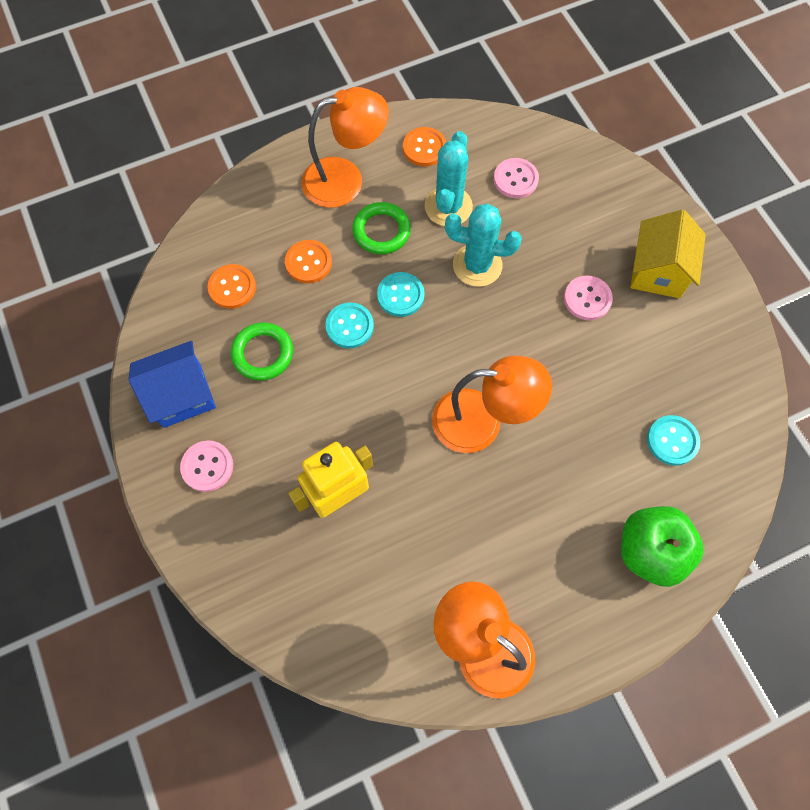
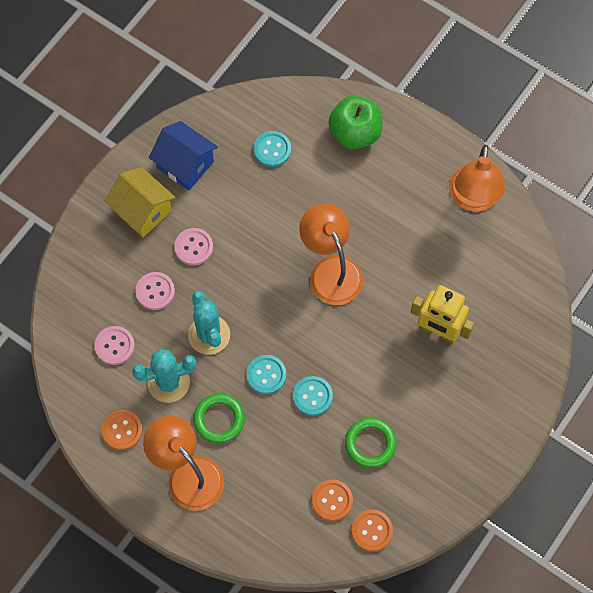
camera: 120 degrees left, 0 degrees up
blue house [128,341,216,428] -> blue house moved to [149,121,218,190]
pink button [180,441,233,492] -> pink button moved to [136,272,175,310]
orange button [285,240,332,283] -> orange button moved to [351,510,393,552]
yellow house [630,209,706,298] -> yellow house turned 60 degrees clockwise [105,167,175,237]

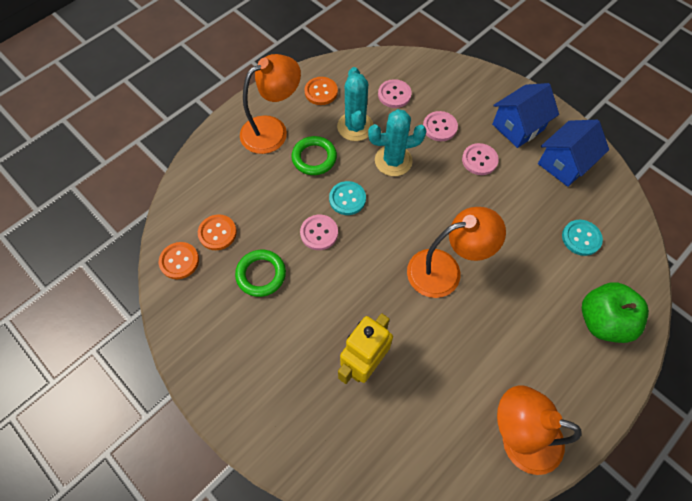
camera: 100 degrees right, 5 degrees down
yellow house [105,167,175,237] -> blue house [492,83,559,148]
turquoise button [293,376,333,416] -> pink button [300,215,338,250]

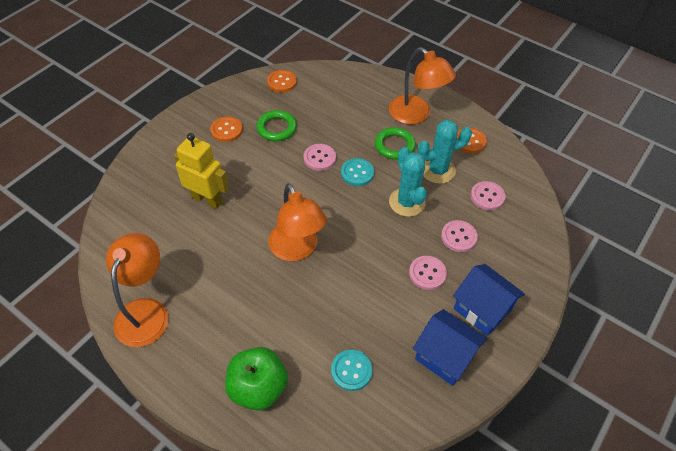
camera: 80 degrees right, 10 degrees down
orange button [198,214,237,250] -> orange button moved to [210,116,243,142]

